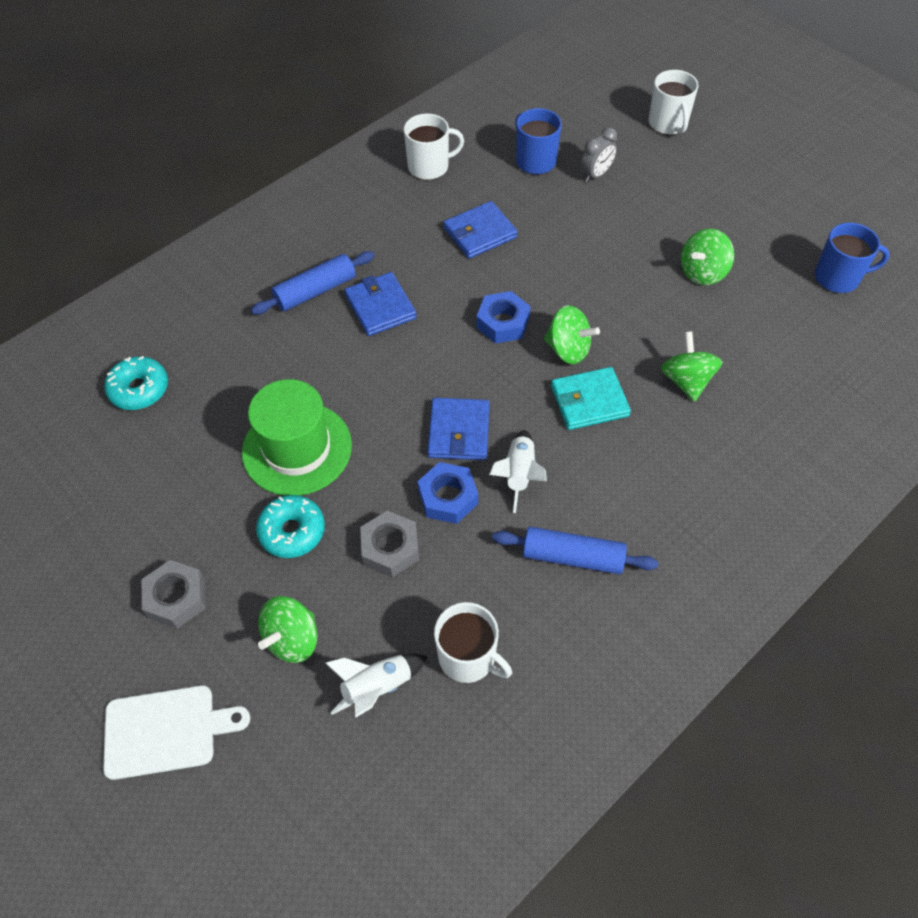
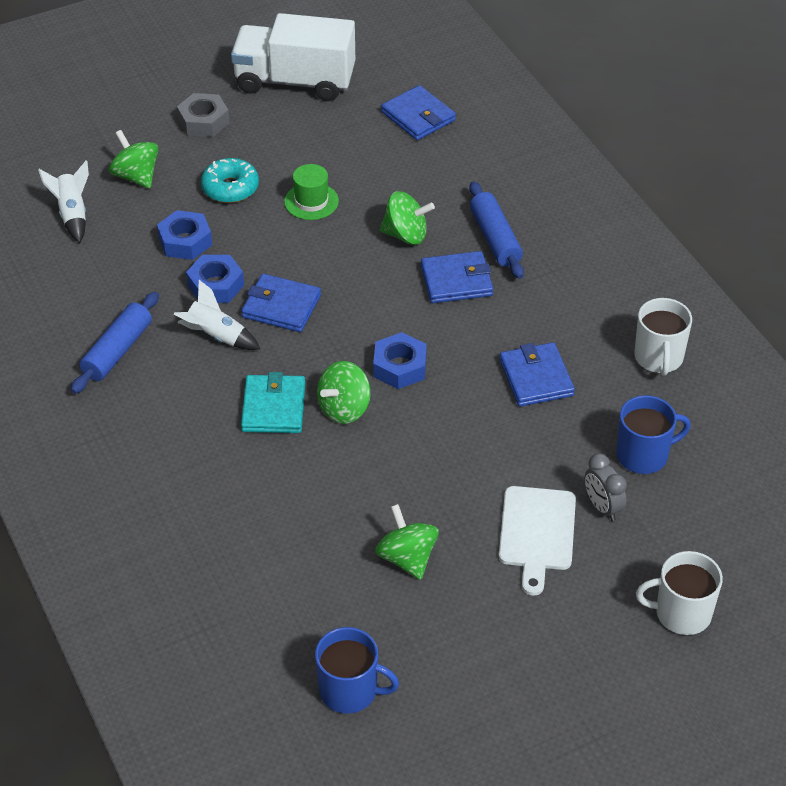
camera: 105 degrees right, 10 degrees down
white cutting board [103,685,250,780] -> white cutting board moved to [499,486,576,596]
turquoise donut [104,356,168,410] -> blue wallet [381,85,456,140]
green hat [242,379,352,496] -> green hat [284,164,339,220], size x0.55
grey nut [360,511,419,577] -> blue nut [157,210,212,260]
white mug [434,602,512,683] -> none
green spinning top [661,331,722,402] -> green spinning top moved to [380,191,435,245]
blue mug [815,223,890,293] -> blue mug turned 90 degrees counterclockwise [315,627,399,714]
none -> white truck [231,13,355,101]

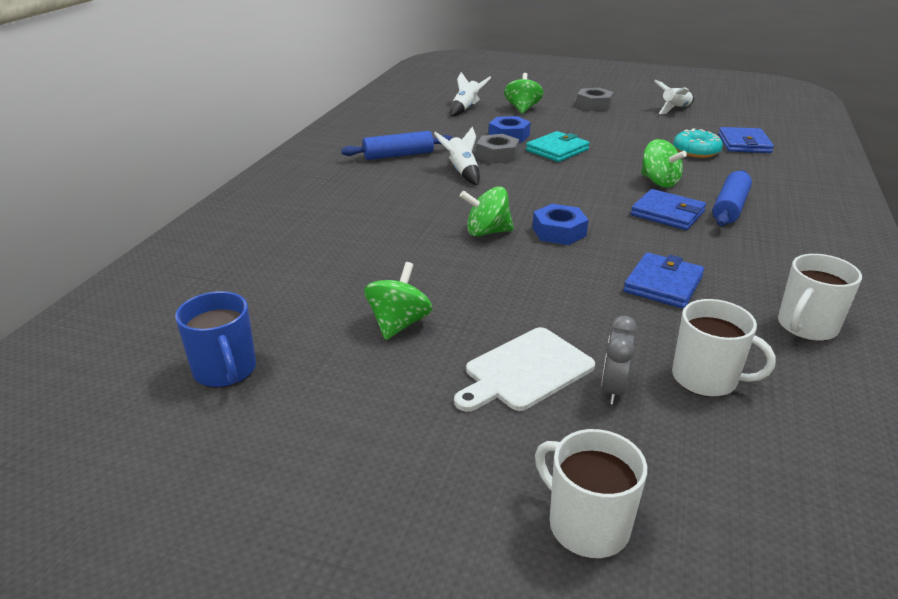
camera: 45 degrees right, 15 degrees down
blue nut [186,255,244,303] -> grey nut [477,134,519,164]
turquoise donut [201,158,259,203] -> turquoise donut moved to [673,128,723,158]
white truck [231,13,355,101] -> white rocket [654,80,694,114]
blue wallet [241,274,321,332] -> none
turquoise wallet [241,372,305,433] -> turquoise wallet moved to [526,131,590,162]
green hat [284,164,339,220] -> none
blue mug [616,395,691,474] -> white mug [672,299,776,397]

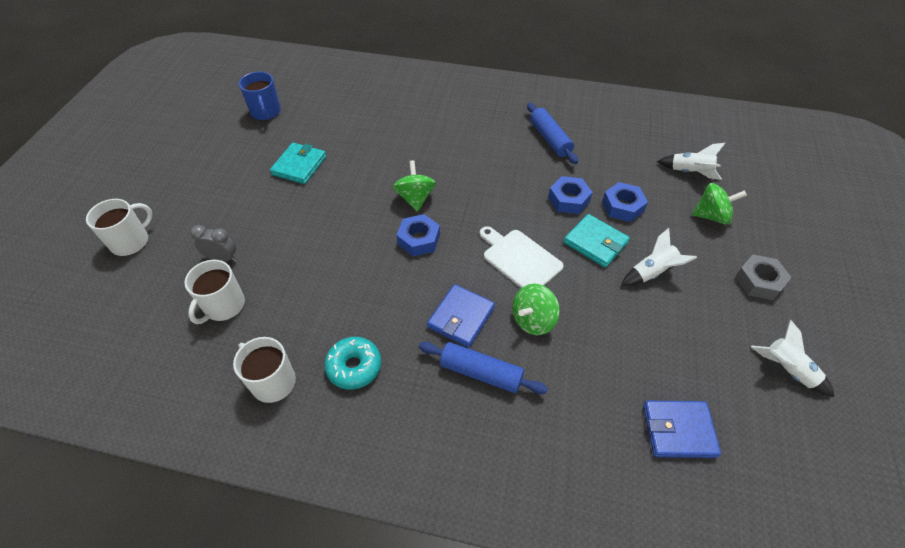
camera: 85 degrees right, 20 degrees up
blue mug [175,291,256,388] -> blue mug turned 75 degrees counterclockwise [239,72,281,121]
green spinning top [364,262,433,340] -> turquoise wallet [270,143,326,184]
white rocket [434,127,480,185] -> white rocket moved to [621,228,697,286]
white cutting board [454,327,595,412] -> white cutting board moved to [480,226,564,288]
grey nut [477,134,519,164] -> blue nut [548,176,593,214]
blue wallet [623,252,704,309] -> none
turquoise donut [673,128,723,158] -> turquoise donut moved to [324,337,381,390]

